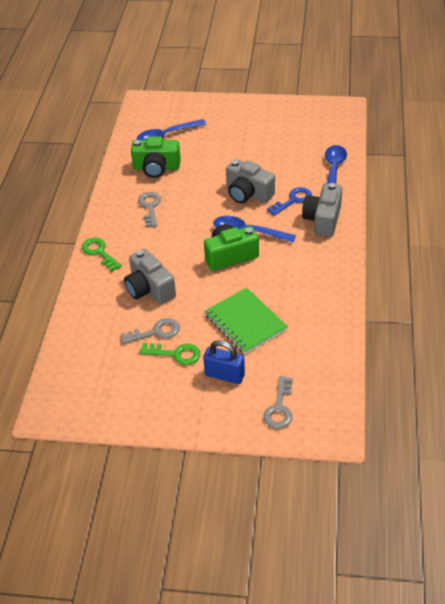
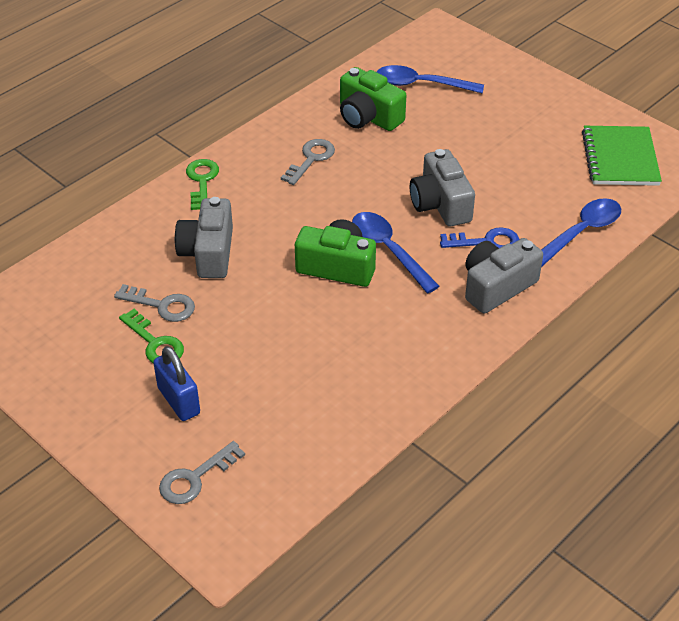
camera: 35 degrees right, 0 degrees up
green notebook [205,288,288,354] -> green notebook moved to [582,126,662,186]

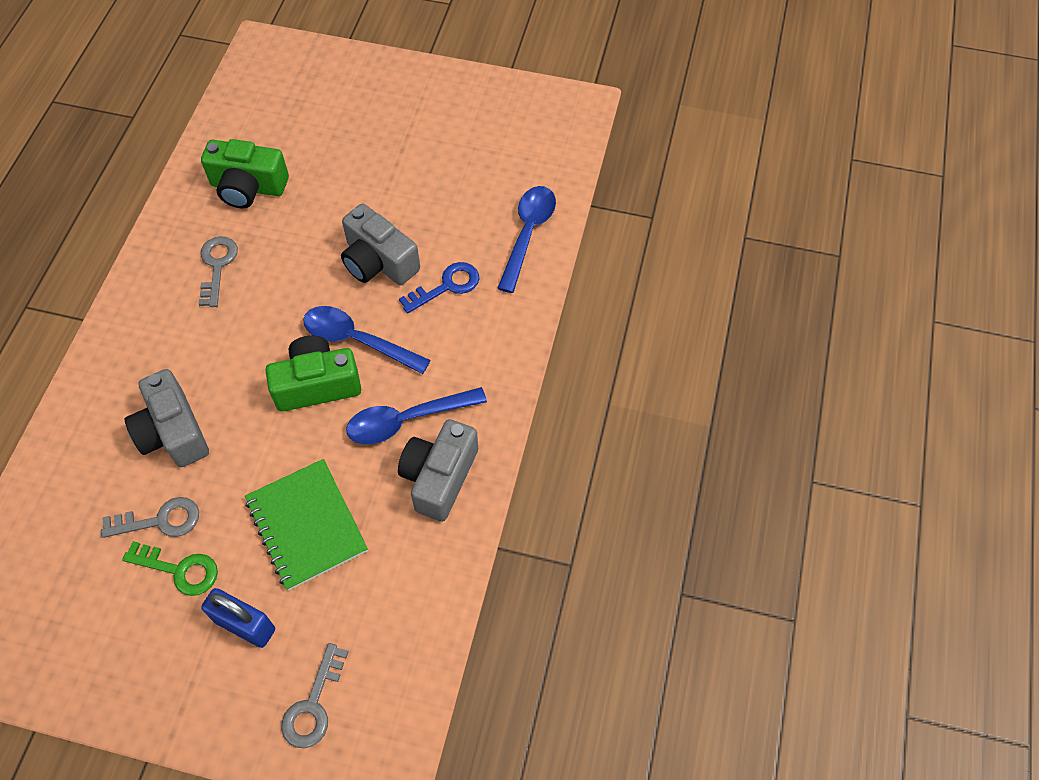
camera: 30 degrees left, 15 degrees up
green key [186,159,219,210] -> none
blue spoon [377,65,484,93] -> blue spoon moved to [346,387,487,444]
grey camera [465,238,543,314] -> grey camera moved to [398,419,478,522]
green notebook [582,126,662,186] -> green notebook moved to [245,459,368,591]

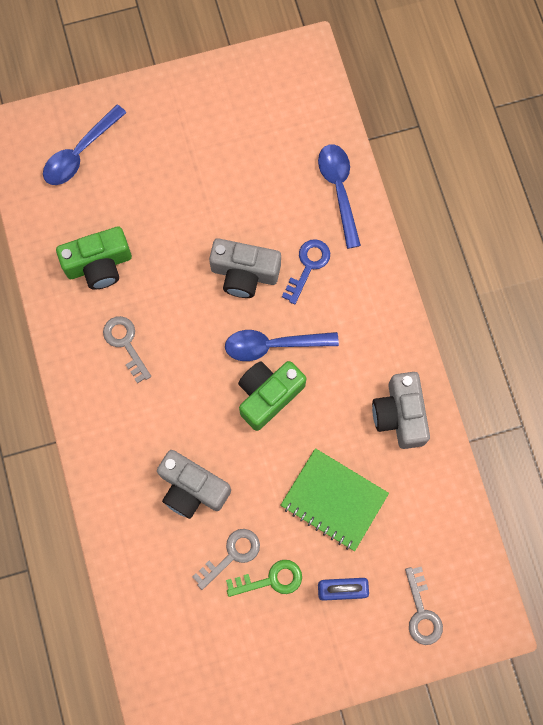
camera: 30 degrees left, 15 degrees up
blue spoon [346,387,487,444] -> blue spoon moved to [43,104,127,185]

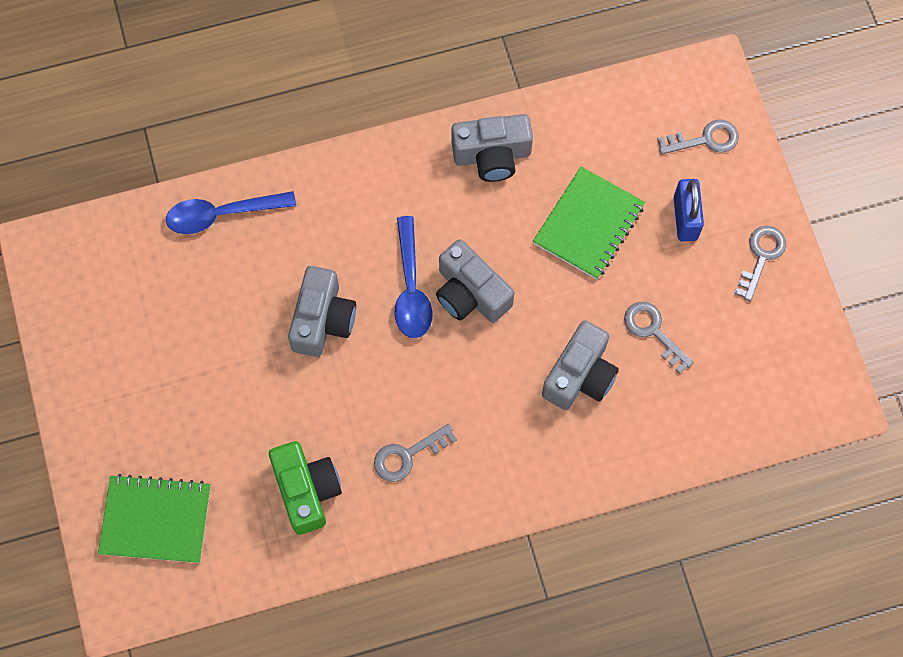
camera: 90 degrees left, 5 degrees down
blue spoon [43,104,127,185] -> green notebook [98,474,211,563]
green key [226,560,302,597] -> none
green camera [238,361,306,431] -> grey camera [436,239,514,323]
blue key [282,239,330,304] -> none
none -> grey key [734,226,786,302]

